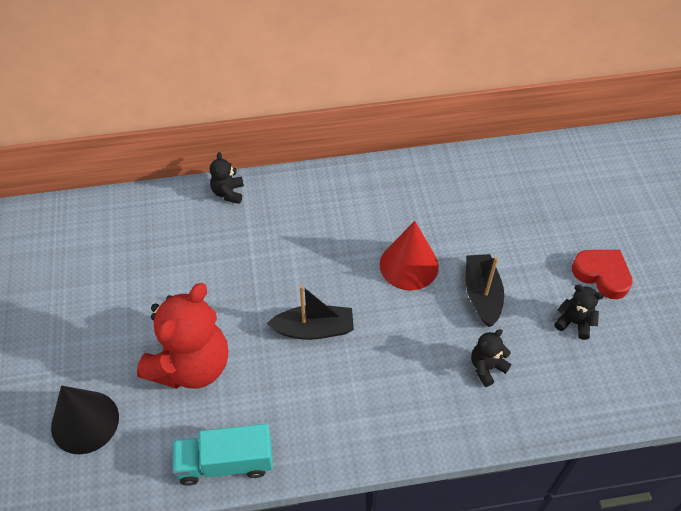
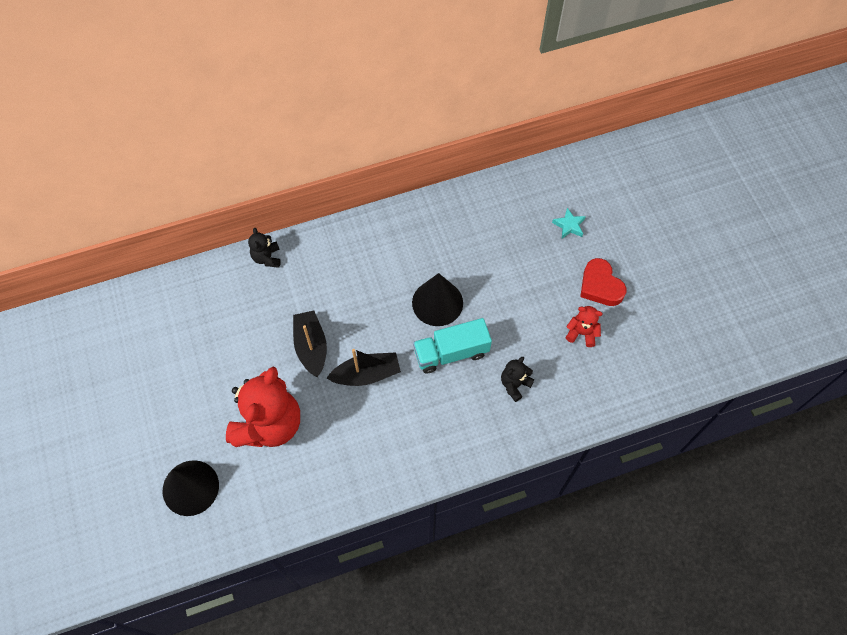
camera: 10 degrees left, 10 degrees up
turquoise truck [172,424,273,486] -> turquoise truck moved to [413,318,492,374]
red cone [380,221,439,290] -> black cone [412,273,463,326]
black boat [466,254,504,327] -> black boat moved to [293,310,327,377]
black teddy bear [554,285,603,340] -> red teddy bear [566,306,603,347]
red heart [572,250,633,299] -> red heart turned 150 degrees counterclockwise [580,258,626,306]
none -> turquoise star [552,208,586,238]

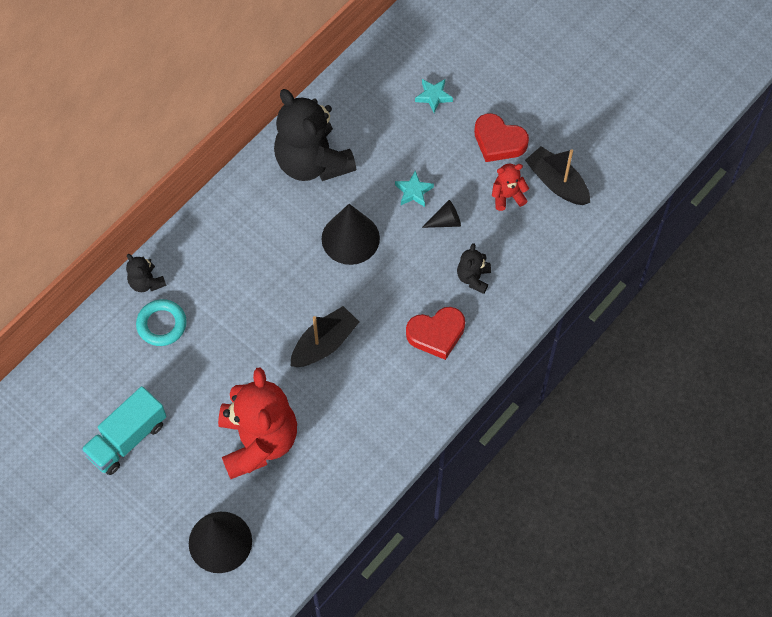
camera: 30 degrees left, 0 degrees up
black boat [293,310,327,377] -> black boat moved to [525,146,590,205]
turquoise truck [413,318,492,374] -> turquoise truck moved to [81,386,167,475]
none -> turquoise ring [136,299,187,346]
none -> black teddy bear [274,89,356,181]
none -> turquoise star [395,170,434,207]
none -> red heart [406,307,465,360]
none -> black cone [422,200,461,228]

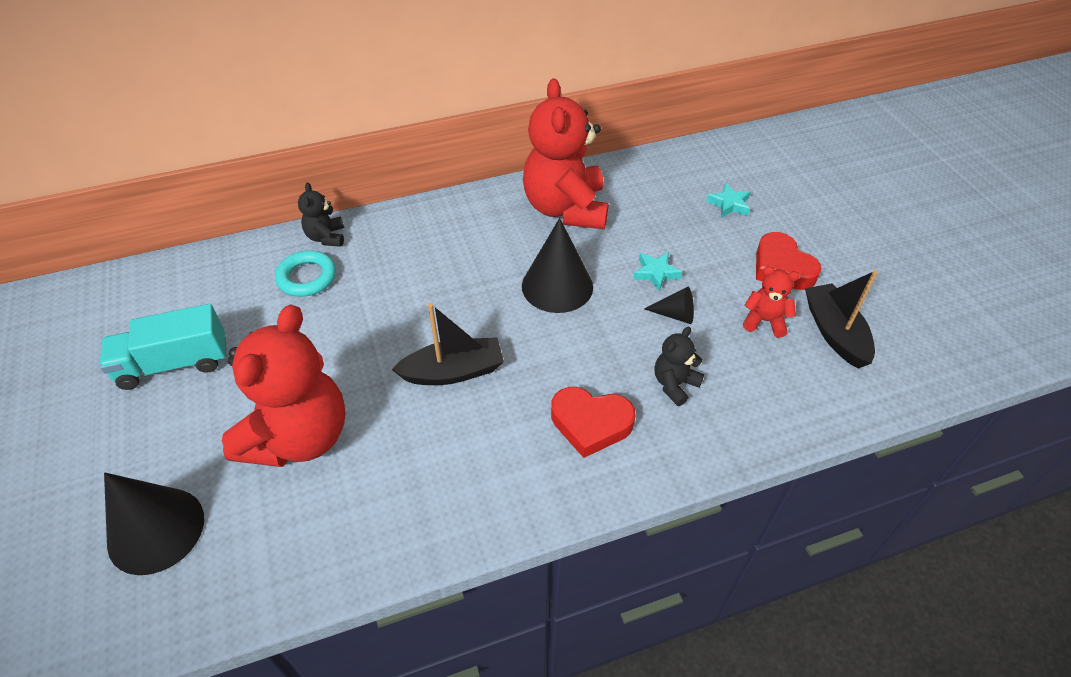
camera: 30 degrees right, 15 degrees down
black teddy bear [274,89,356,181] -> red teddy bear [523,78,609,229]

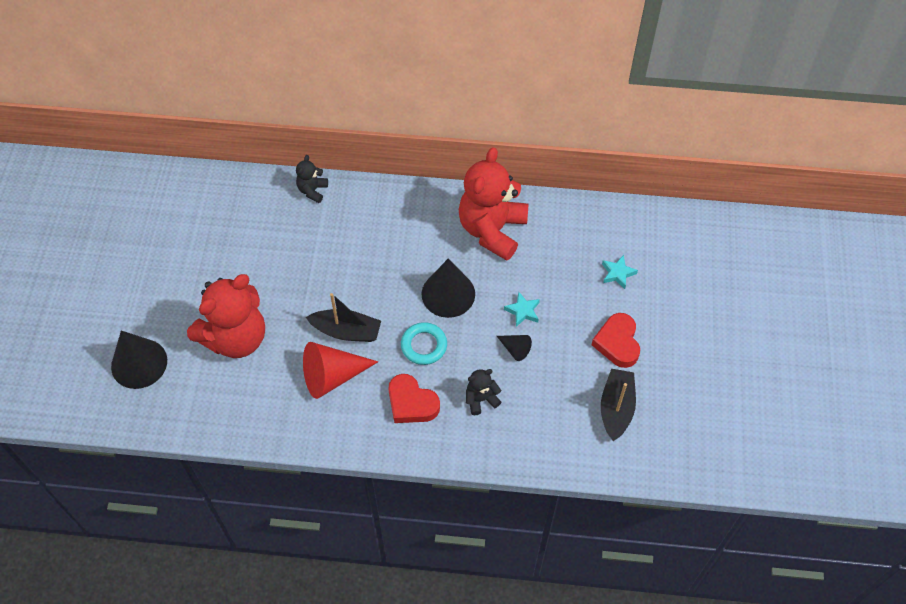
camera: 25 degrees right, 10 degrees up
turquoise truck [99,304,226,390] -> none
turquoise ring [275,250,336,297] -> turquoise ring moved to [401,322,447,365]
red teddy bear [743,267,799,338] -> none
none -> red cone [303,342,378,399]

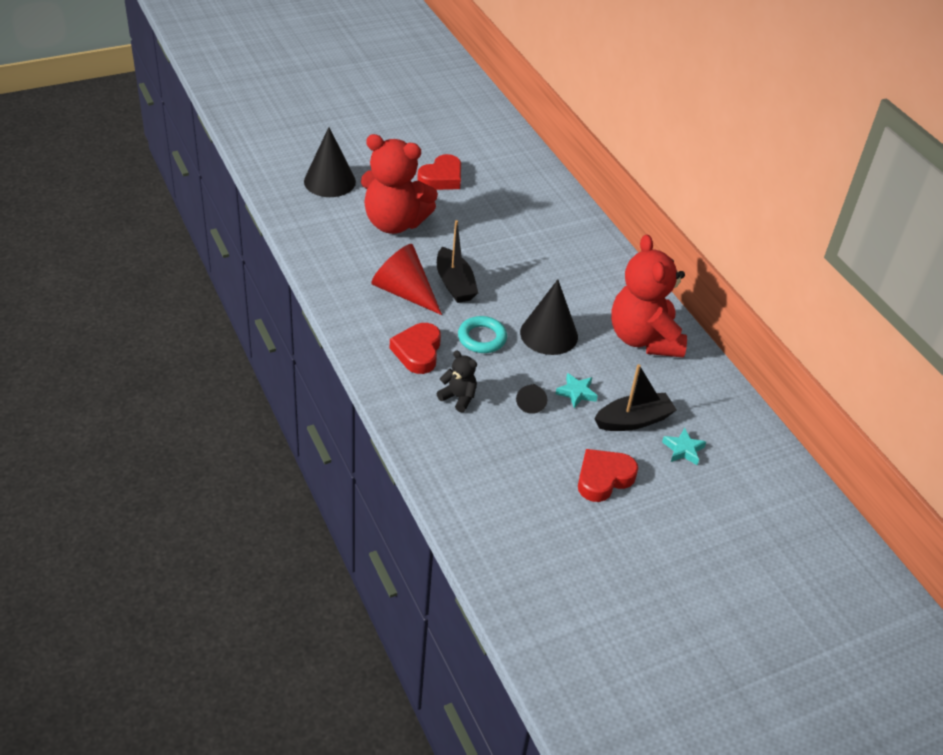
camera: 55 degrees right, 15 degrees down
black teddy bear [296,155,328,203] -> none
red teddy bear [459,147,528,261] -> red teddy bear turned 90 degrees counterclockwise [611,234,687,358]
black boat [601,369,636,441] -> black boat moved to [594,364,677,431]
none -> red heart [417,154,461,190]

